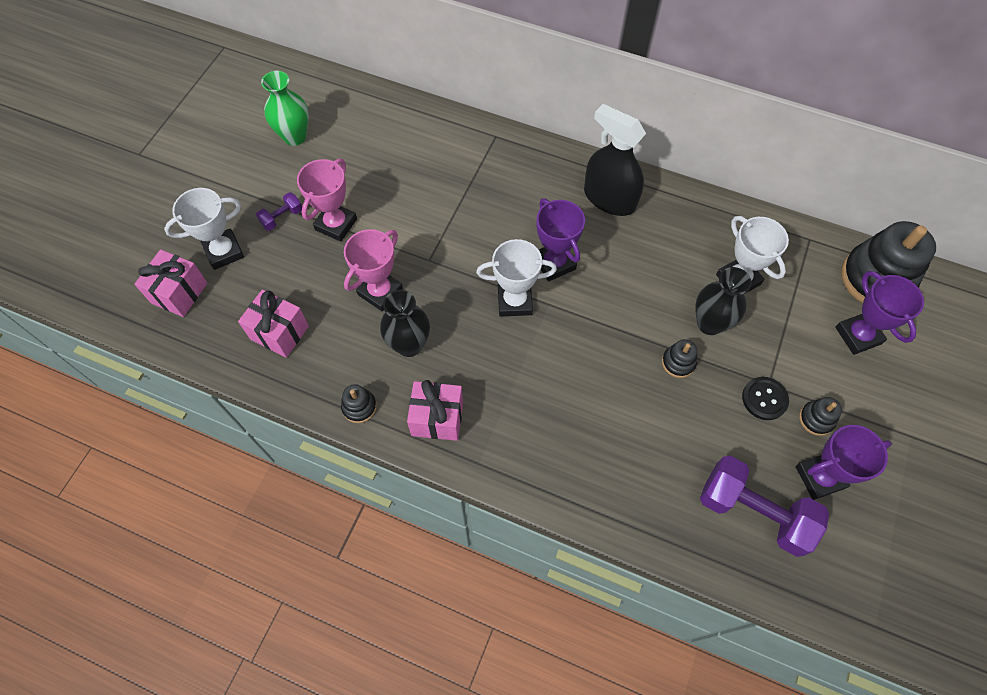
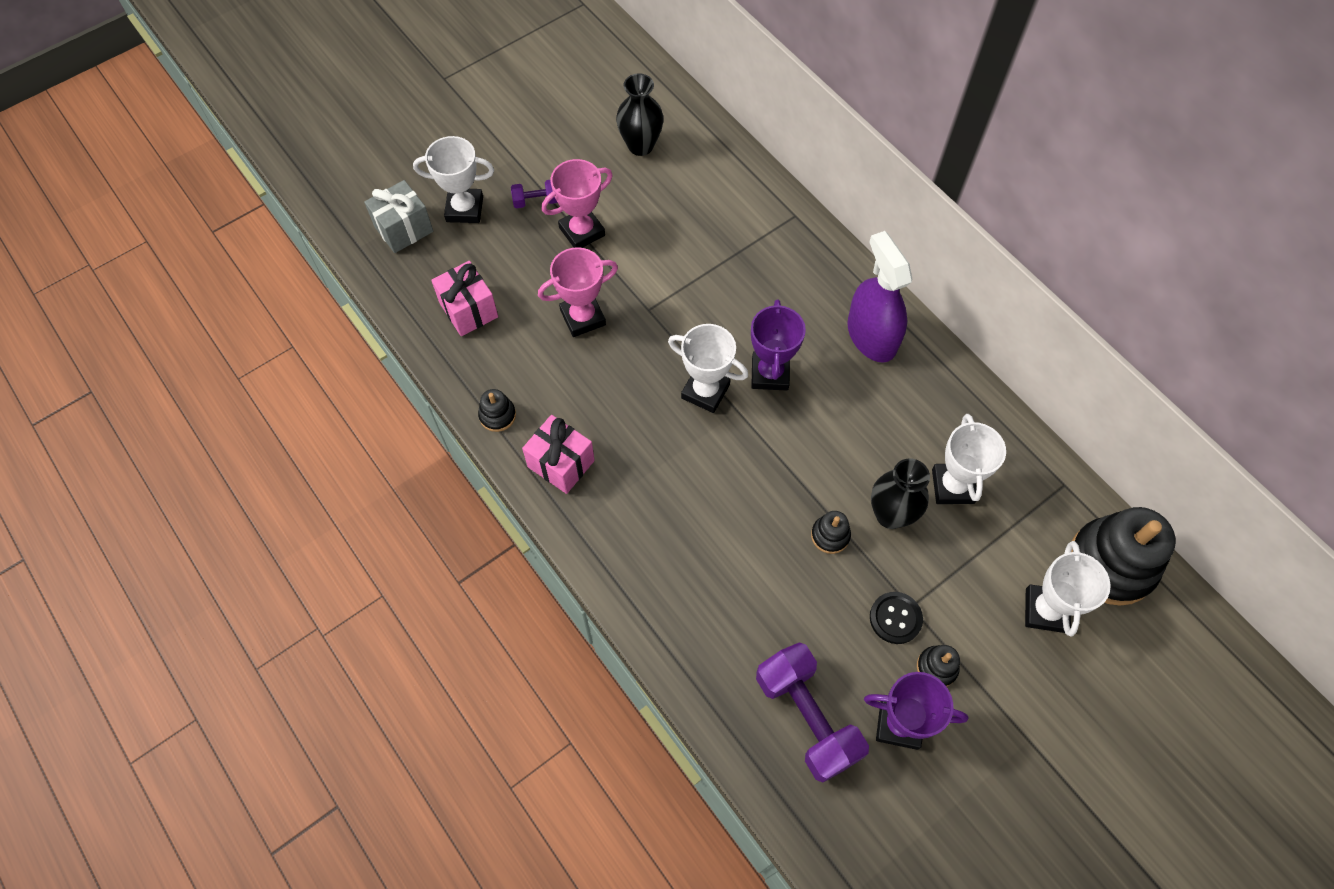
camera: 30 degrees right, 0 degrees up
pink gift [134,249,208,317] -> grey gift [364,180,433,253]
green vase [261,71,309,146] -> none
black vase [380,290,430,357] -> black vase moved to [616,74,664,156]
black spray bottle [584,104,646,216] -> purple spray bottle [847,231,912,363]
purple trophy [835,271,924,355] -> white trophy [1025,541,1111,636]

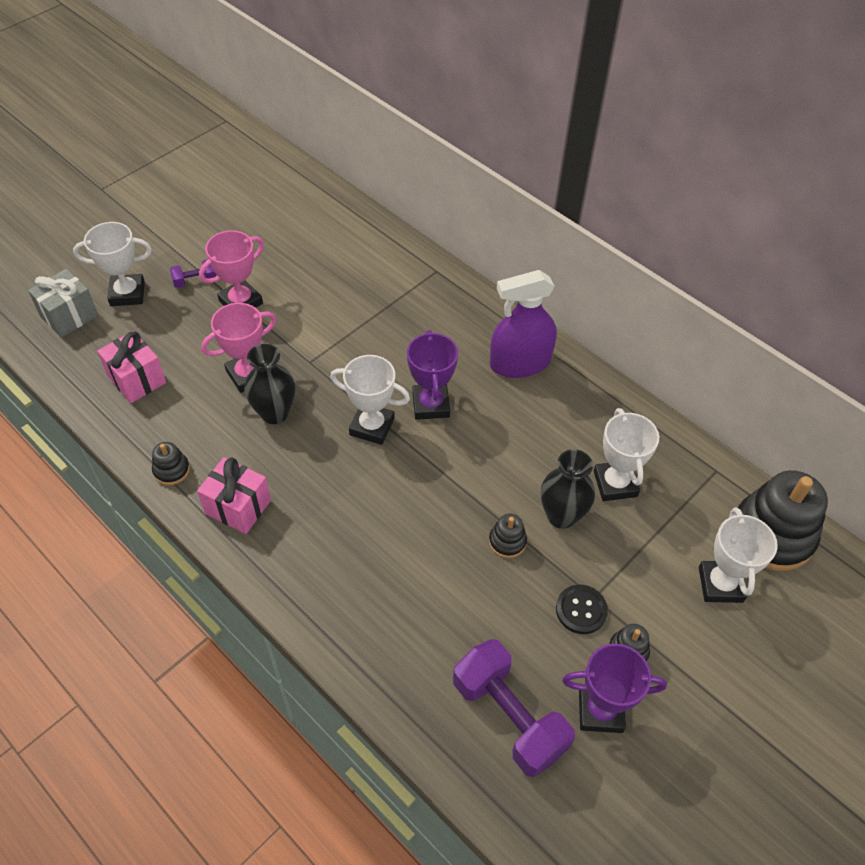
camera: 10 degrees left, 10 degrees down
black vase [616,74,664,156] -> black vase moved to [244,344,295,424]
purple spray bottle [847,231,912,363] -> purple spray bottle turned 75 degrees counterclockwise [490,270,557,378]

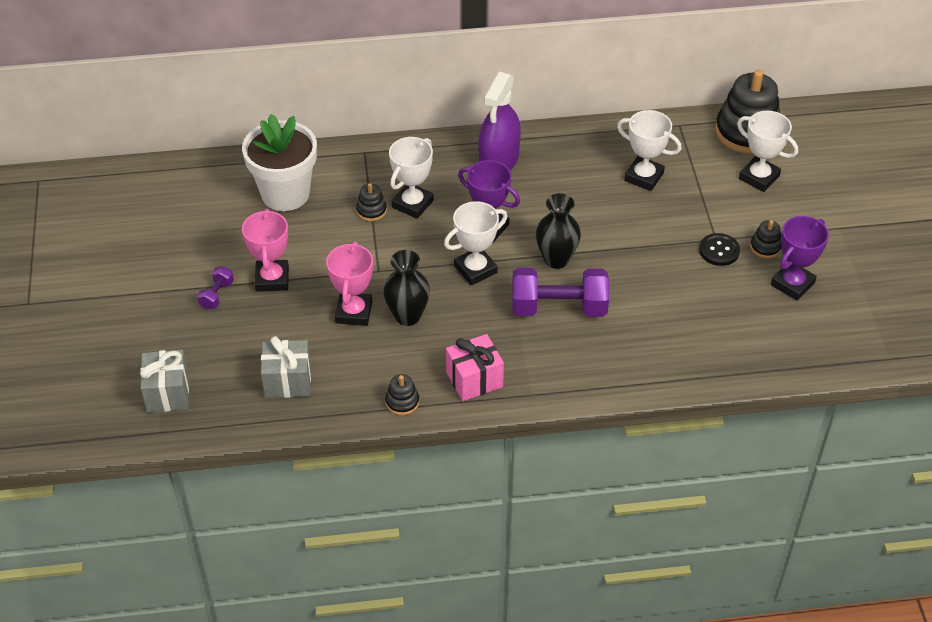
camera: 50 degrees left, 5 degrees down
white trophy [73,222,152,306] -> white trophy moved to [389,137,434,219]
pink gift [97,331,166,403] -> grey gift [261,336,311,398]
purple dumbbell [453,639,575,777] -> purple dumbbell moved to [512,268,609,317]
black stacking toy [489,514,527,558] -> black stacking toy moved to [356,183,387,221]
black vase [541,449,595,529] -> black vase moved to [536,193,581,269]
none -> white flower pot [242,114,317,211]

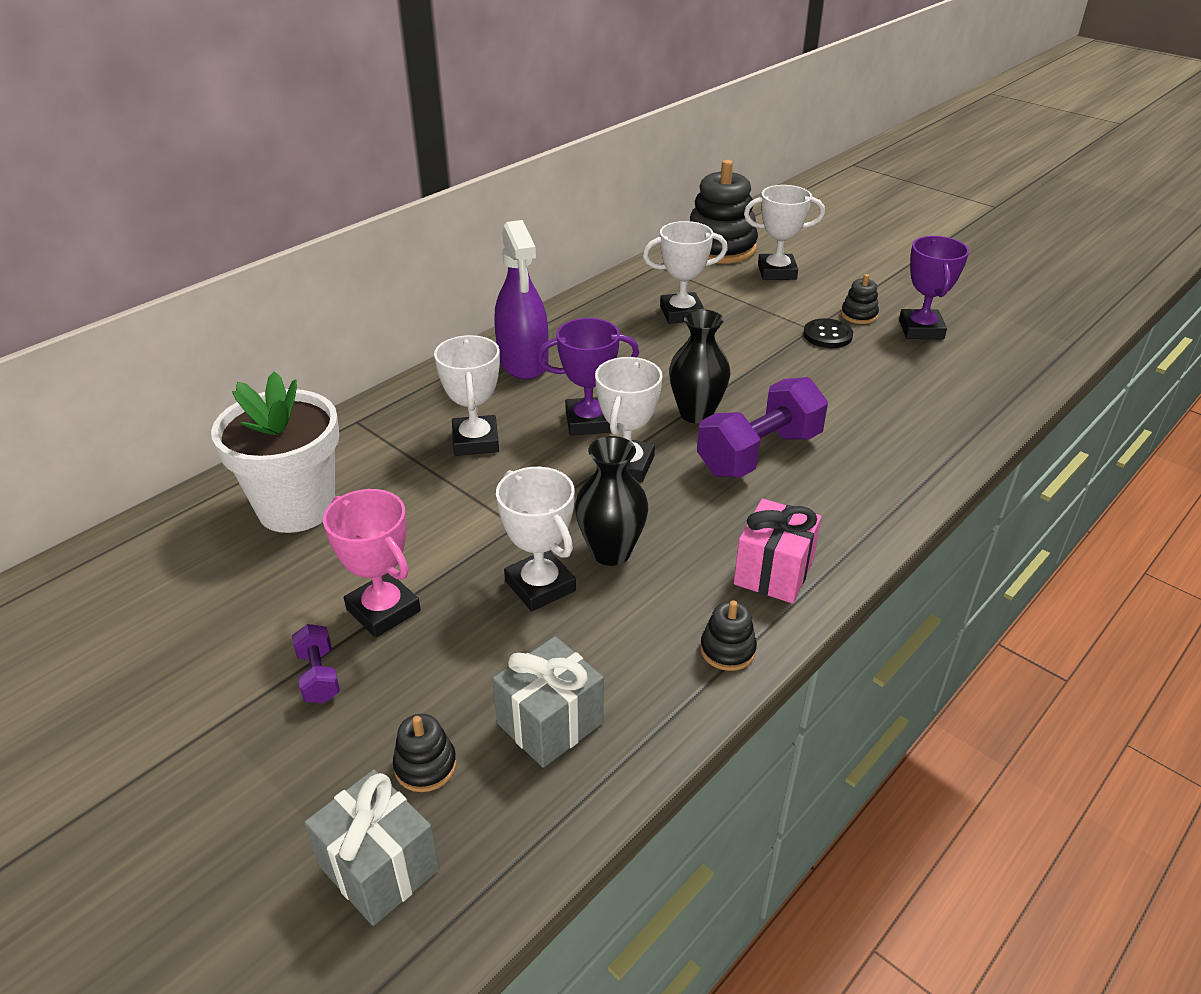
camera: 40 degrees left, 10 degrees down
pink trophy [326,241,373,326] -> white trophy [496,467,576,611]
black stacking toy [356,183,387,221] -> black stacking toy moved to [393,714,457,792]

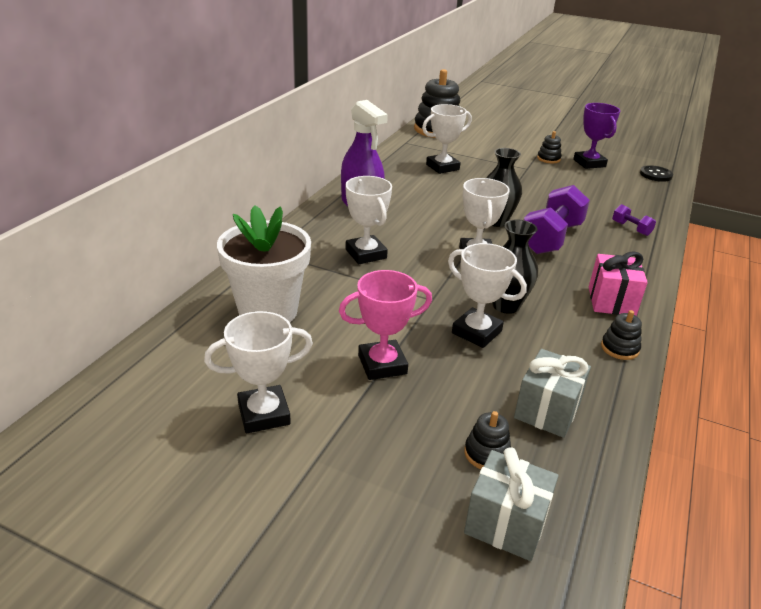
camera: 20 degrees left, 5 degrees down
purple dumbbell [292,624,340,703] -> purple dumbbell moved to [612,204,656,236]
pink trophy [323,489,421,638] -> pink trophy turned 45 degrees counterclockwise [339,270,432,380]
purple trophy [537,318,639,435] -> none
white trophy [744,185,825,280] -> white trophy moved to [204,311,313,433]
black button [803,319,853,348] -> black button moved to [640,165,673,182]

